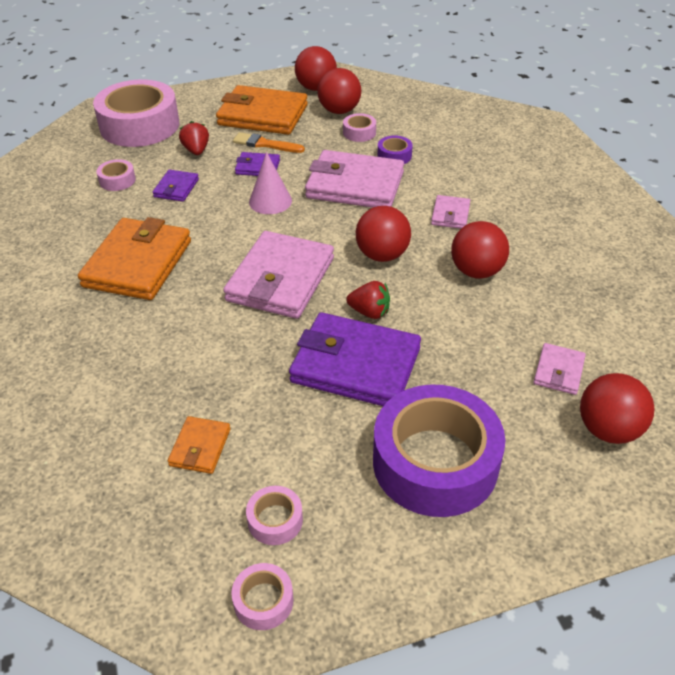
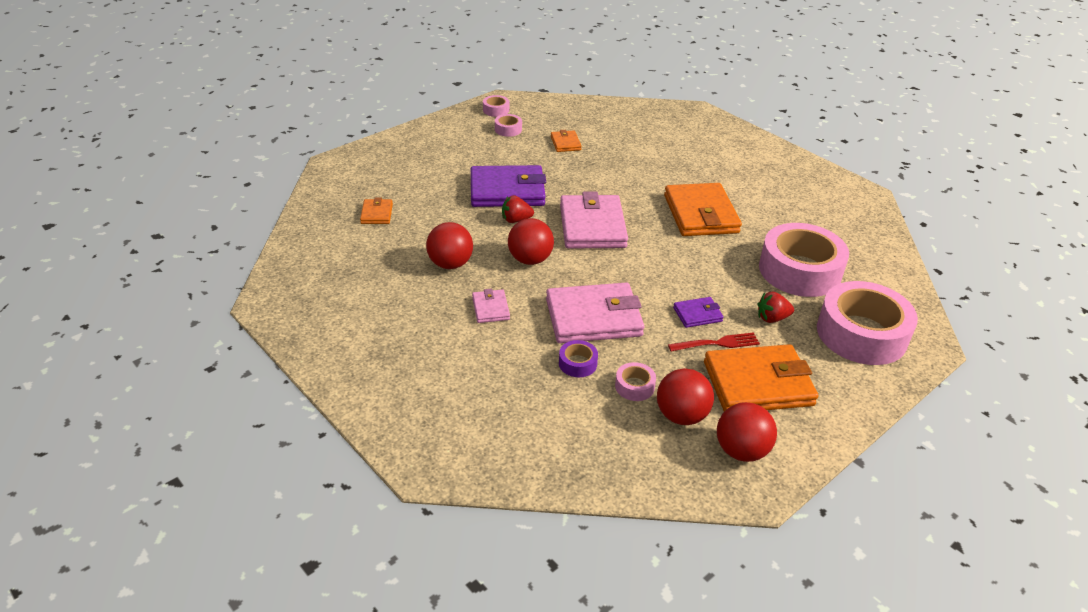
camera: 155 degrees right, 5 degrees down
pink tape [96,159,136,191] -> pink tape [759,223,849,297], size x2.41
purple wallet [152,170,199,202] -> none
red strawberry [179,121,209,155] -> red strawberry turned 120 degrees clockwise [758,292,794,323]
orange brush [233,132,305,153] -> red fork [668,332,760,352]
pink cone [249,152,292,214] -> none
purple tape [373,385,506,517] -> none
pink wallet [534,343,586,395] -> orange wallet [360,198,393,224]
red ball [580,373,655,444] -> none

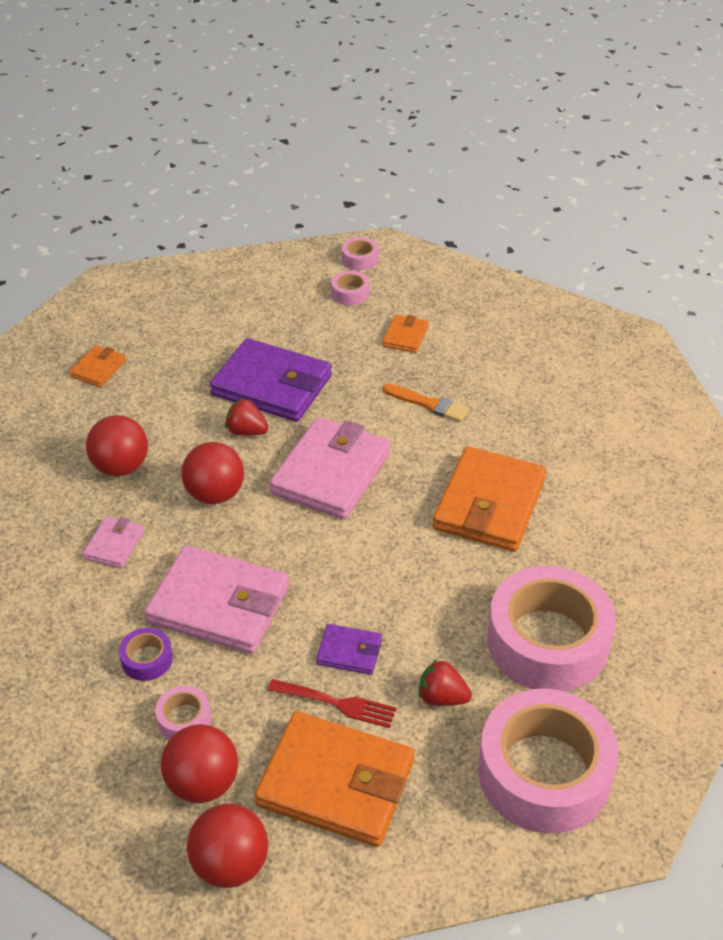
camera: 30 degrees right, 5 degrees up
none -> orange brush [383,384,469,422]

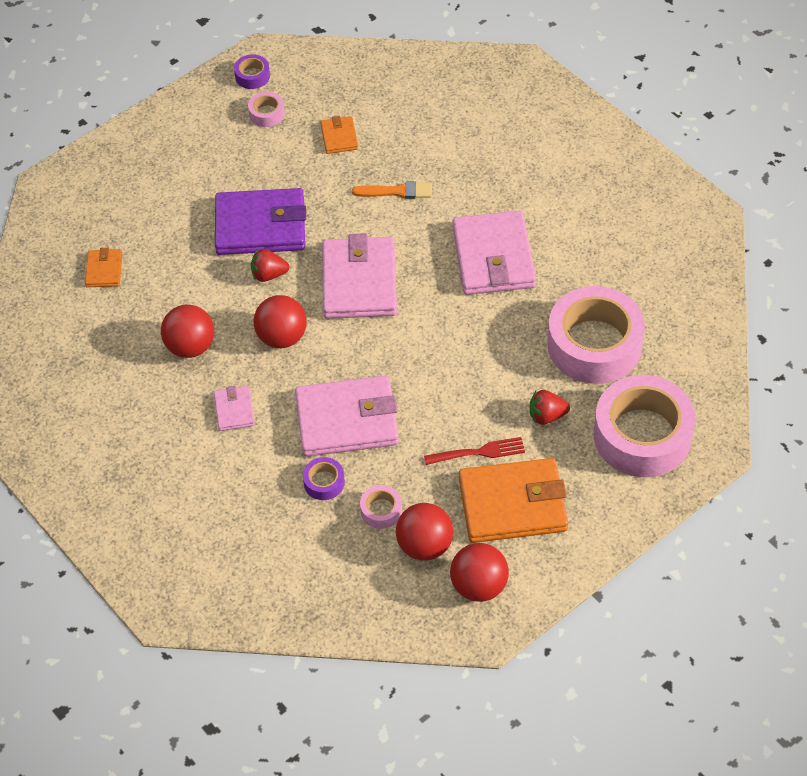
camera: 25 degrees left, 10 degrees up
purple wallet [316,624,382,675] -> none
pink tape [342,237,379,270] -> purple tape [234,54,270,89]
orange wallet [433,446,546,552] -> pink wallet [452,211,536,295]

